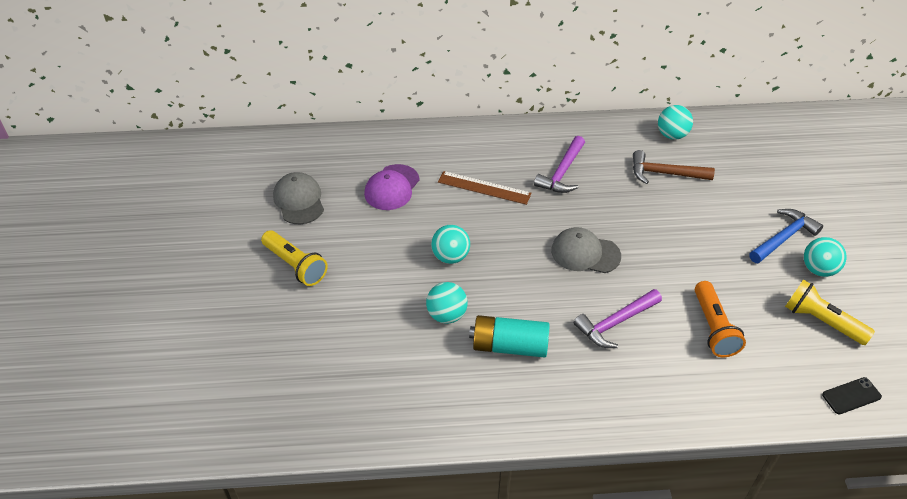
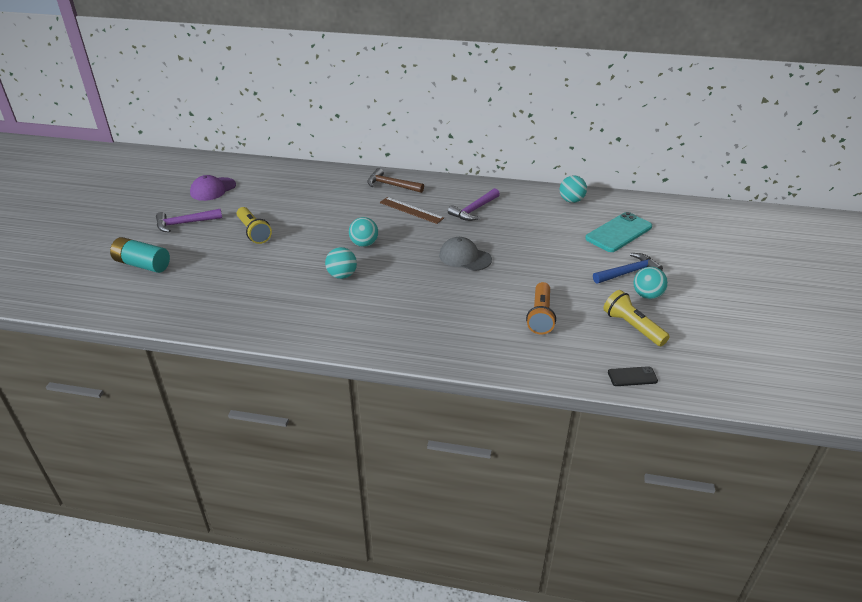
camera: 15 degrees right, 10 degrees down
grey cap [273,172,324,224] -> none
purple cap [364,164,420,210] -> purple cap moved to [190,175,236,201]
turquoise battery [469,315,549,358] -> turquoise battery moved to [110,237,170,273]
purple hammer [574,289,662,348] -> purple hammer moved to [156,209,222,233]
brown hammer [633,150,715,184] -> brown hammer moved to [367,168,424,193]
none -> turquoise phone [585,212,652,252]

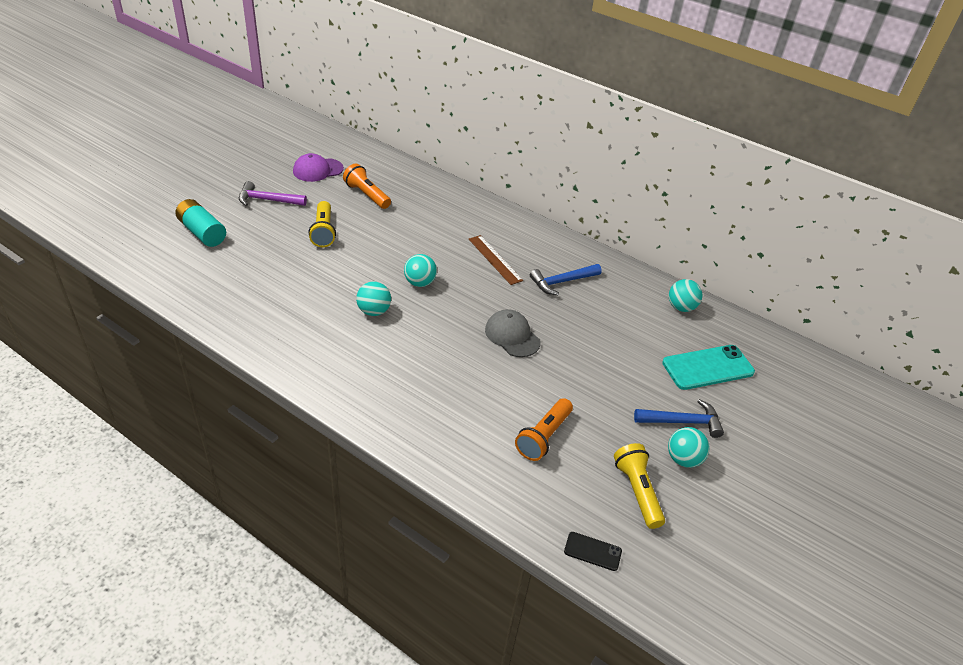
camera: 20 degrees right, 5 degrees up
brown hammer [367,168,424,193] -> none
purple hammer [448,188,500,221] -> blue hammer [530,264,602,295]
none -> orange flashlight [343,164,391,209]

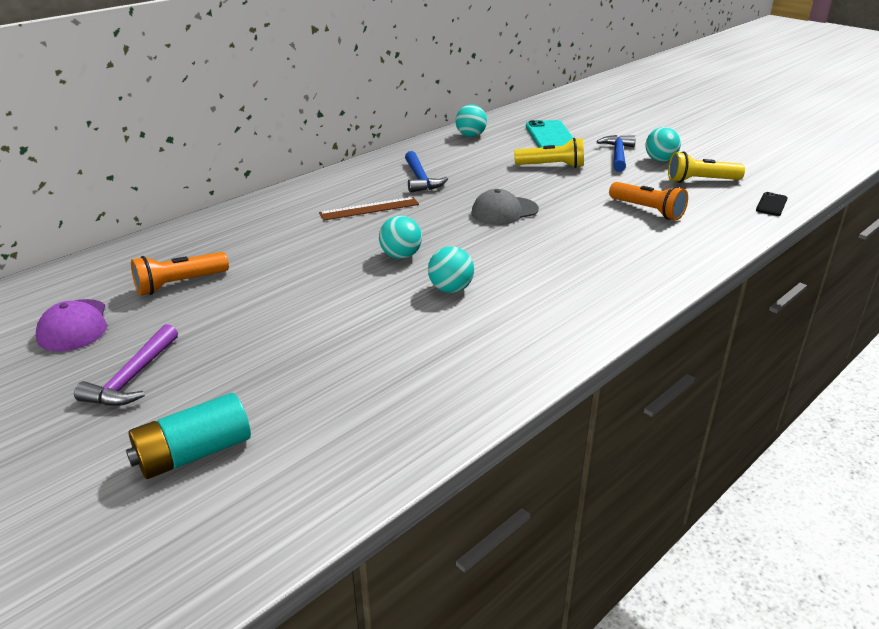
camera: 75 degrees left, 10 degrees down
yellow flashlight [309,201,336,247] -> yellow flashlight moved to [514,138,584,168]

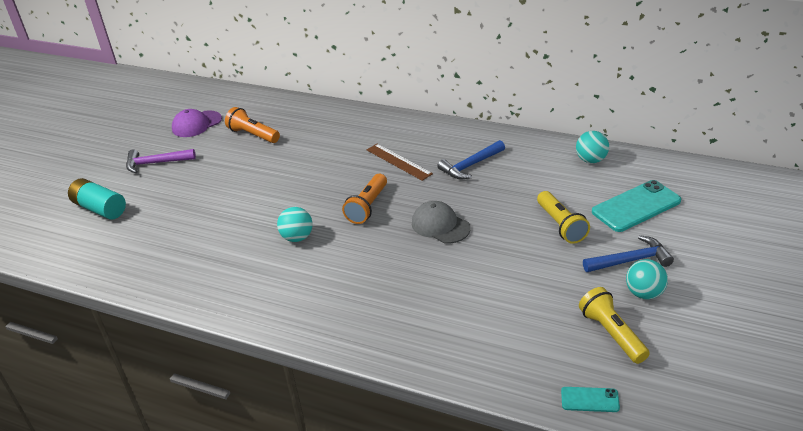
camera: 70 degrees right, 5 degrees up
turquoise ball [379,216,422,259] -> none
orange flashlight [609,182,688,220] -> orange flashlight moved to [342,174,387,224]
black phone [756,192,788,216] -> turquoise phone [561,387,620,412]

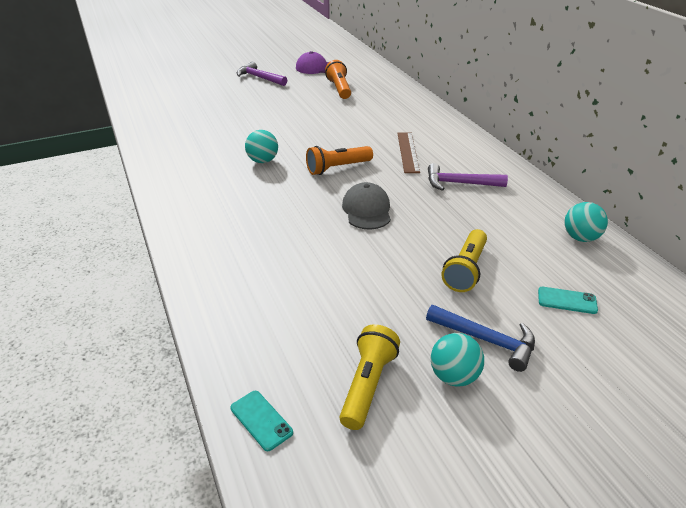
camera: 40 degrees right, 0 degrees up
turquoise battery [68,178,126,220] -> none
blue hammer [437,140,505,179] -> purple hammer [428,163,508,191]
turquoise phone [592,180,681,232] -> turquoise phone [538,287,598,314], size x0.50

